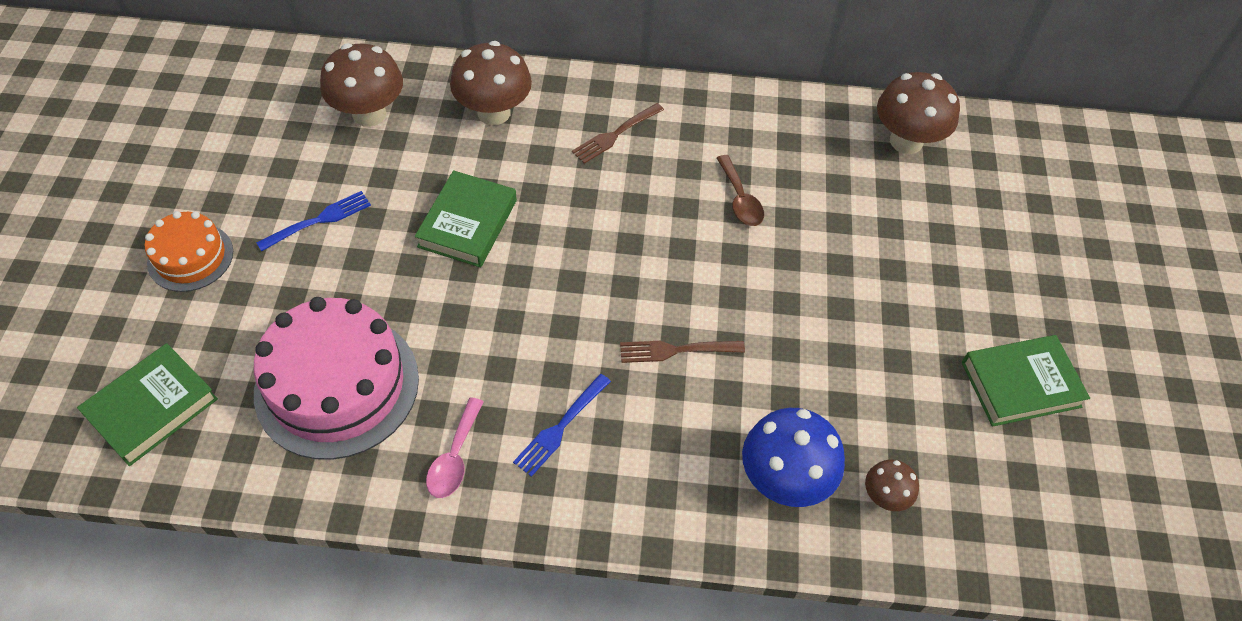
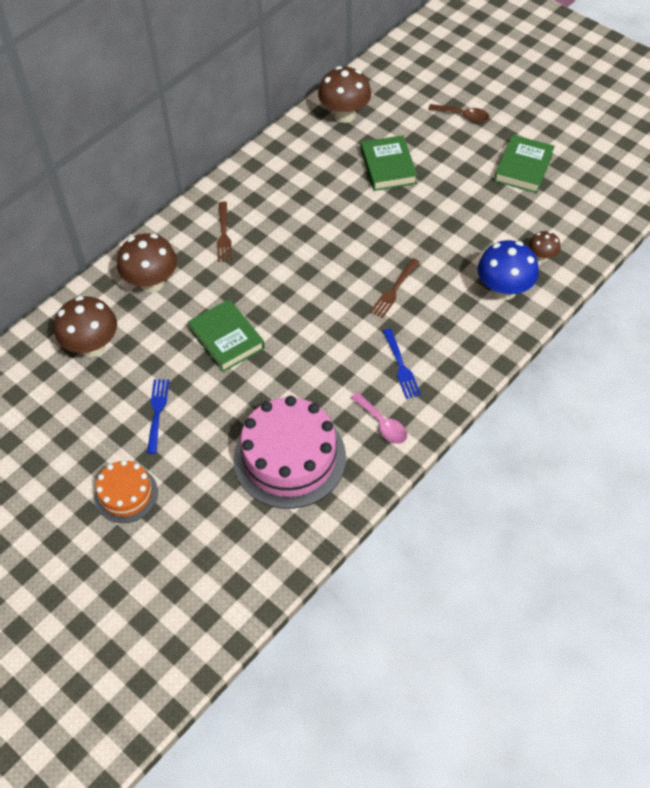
camera: 50 degrees left, 0 degrees up
green book [77,343,218,466] -> green book moved to [361,135,418,191]
brown spoon [717,155,764,226] -> brown spoon moved to [428,104,489,122]

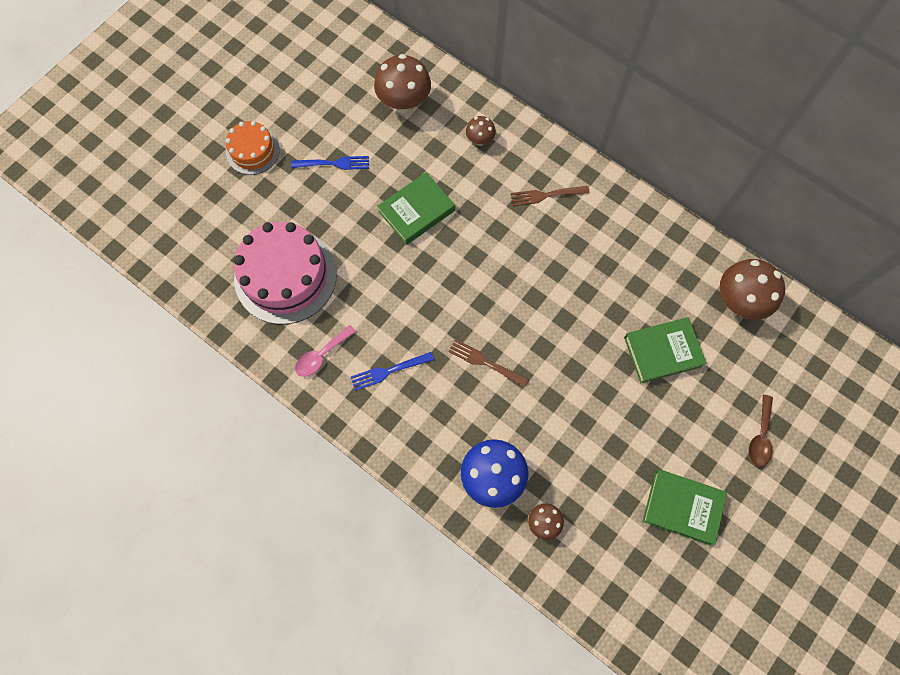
camera: 85 degrees right, 15 degrees up
brown mushroom [117,233,177,293] -> brown mushroom [466,116,496,146], size x0.53

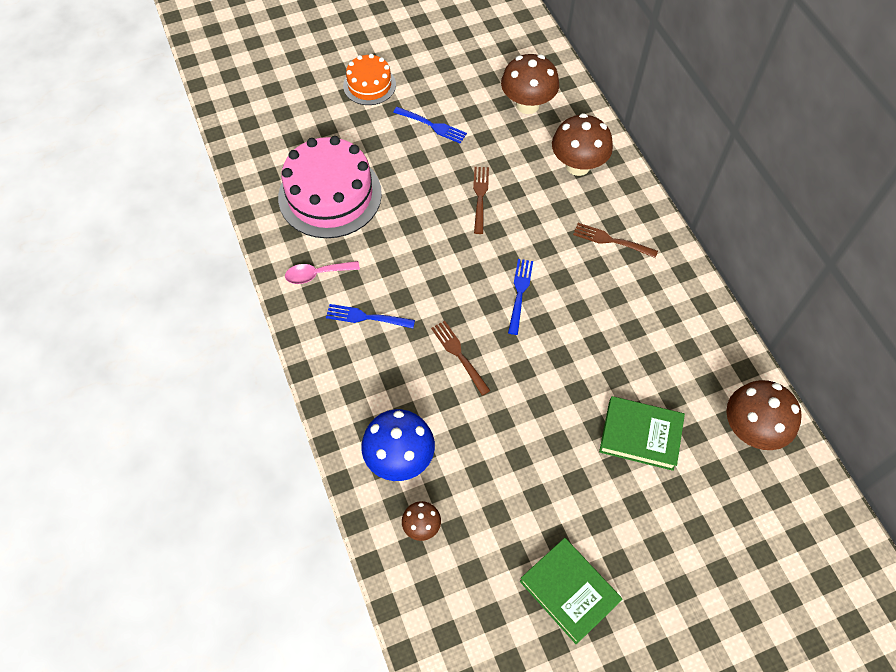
camera: 30 degrees right, 10 degrees down
green book [378,172,455,245] -> brown fork [473,167,489,234]
brown mushroom [466,116,496,146] -> brown mushroom [552,113,613,176], size x1.90
brown spoon [749,395,773,467] -> none
none -> blue fork [508,259,533,335]

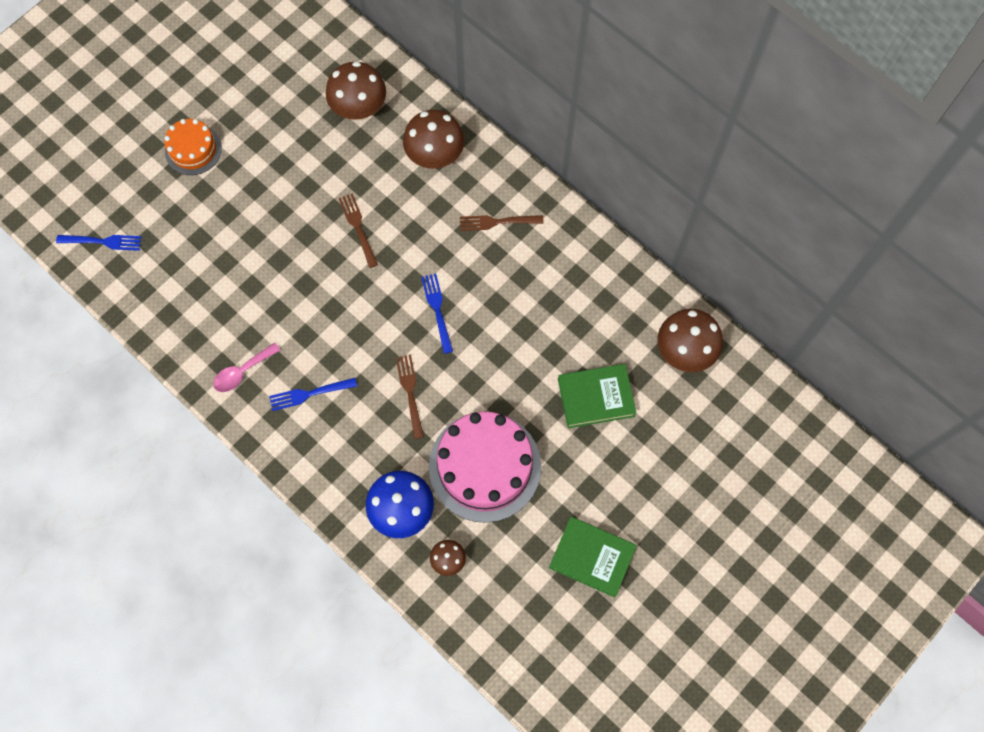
camera: 25 degrees left, 10 degrees up
pink cake [278,136,382,238] -> pink cake moved to [429,411,541,523]
blue fork [393,107,467,144] -> blue fork moved to [56,235,142,251]
brown fork [431,321,491,396] -> brown fork turned 45 degrees clockwise [396,355,424,439]

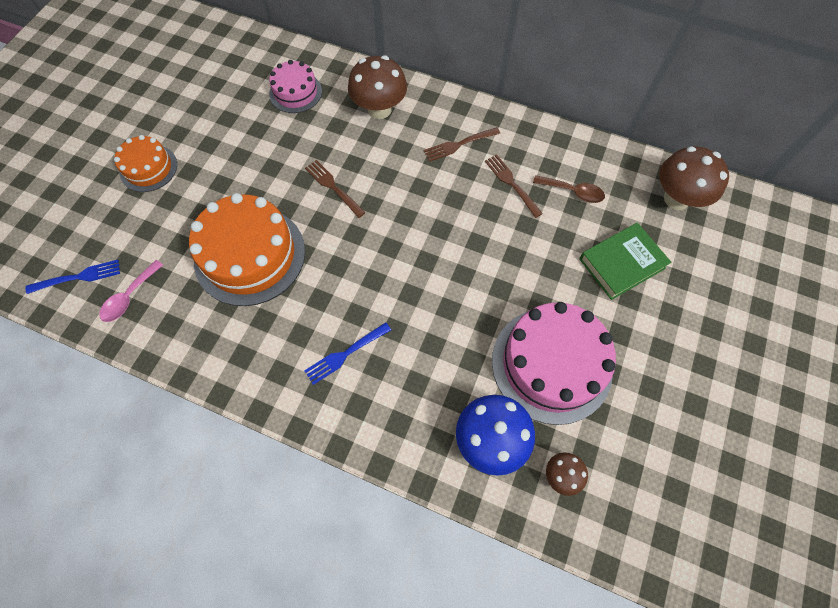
camera: 20 degrees left, 5 degrees down
pink spoon [213,343,280,392] -> pink spoon moved to [99,260,163,322]
brown mushroom [326,61,386,121] -> pink cake [269,60,322,113]
brown fork [396,355,424,439] -> brown fork moved to [485,154,543,218]
blue fork [421,273,453,354] -> none
green book [549,516,637,597] -> none
none -> orange cake [189,193,305,306]
none -> brown spoon [533,175,605,203]

